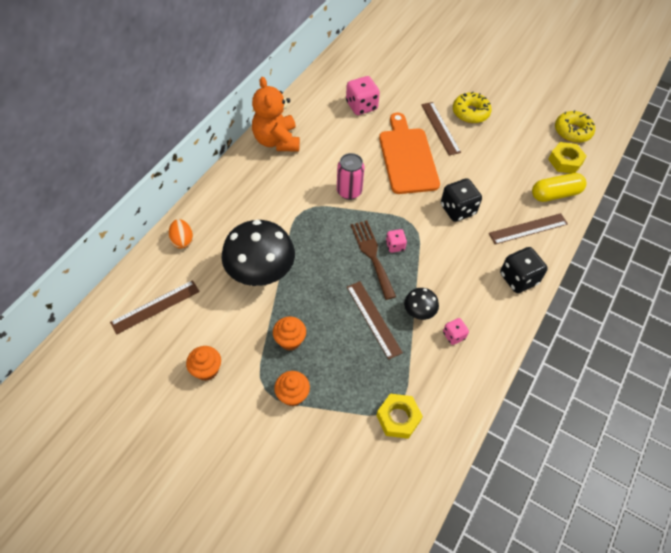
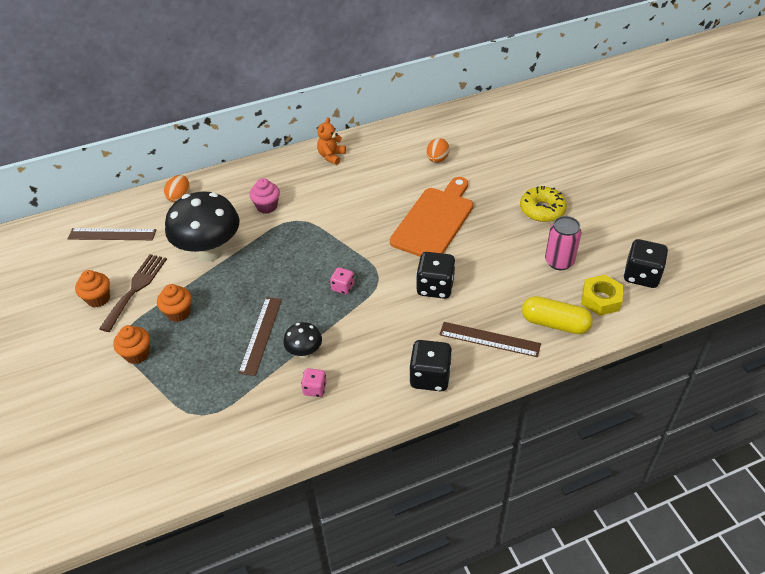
camera: 40 degrees right, 10 degrees down
orange teddy bear [252,77,300,152] -> orange teddy bear [317,117,346,165], size x0.55
pink can [337,153,365,200] -> pink can moved to [545,216,581,270]
pink dice [346,76,380,115] -> orange egg [427,138,450,163]
brown fork [351,220,396,300] -> brown fork moved to [99,254,167,332]
yellow nut [376,394,423,439] -> none
brown ruler [421,102,461,156] -> none
yellow donut [555,110,595,143] -> black dice [623,239,668,288]
none -> pink cupcake [249,178,280,214]

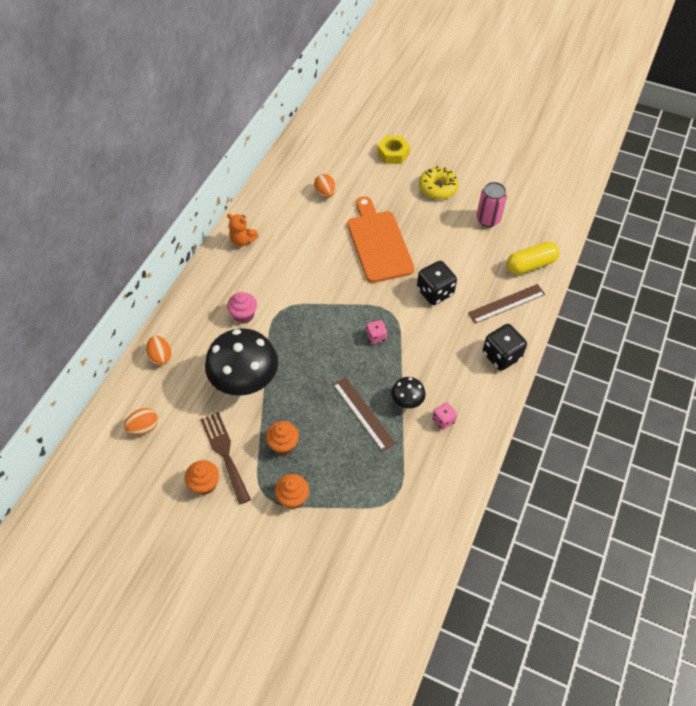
camera: 45 degrees left, 10 degrees up
brown ruler [68,228,156,240] -> orange egg [124,408,158,435]
orange teddy bear [317,117,346,165] -> orange teddy bear turned 45 degrees counterclockwise [227,214,259,247]
yellow nut [581,275,624,316] -> yellow nut moved to [377,136,410,164]
black dice [623,239,668,288] -> none

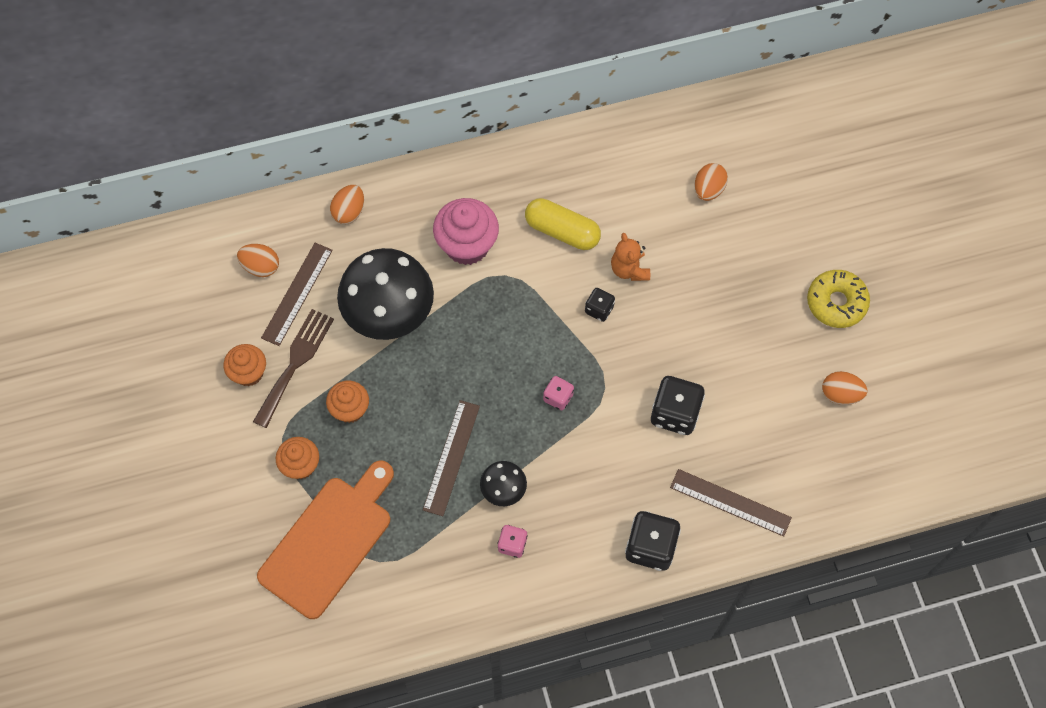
camera: 50 degrees right, 10 degrees up
orange teddy bear [227,214,259,247] -> orange teddy bear moved to [611,233,650,281]
pink cupcake [227,292,257,324] -> pink cupcake [433,198,499,265], size x1.59
orange cutting board [347,196,414,283] -> orange cutting board moved to [257,461,394,619]
yellow nut [377,136,410,164] -> none
pink can [476,182,507,227] -> orange egg [822,371,867,405]
yellow capsule [507,242,560,275] -> yellow capsule moved to [525,198,601,250]
none -> brown ruler [261,243,333,346]
none -> black dice [585,288,615,322]

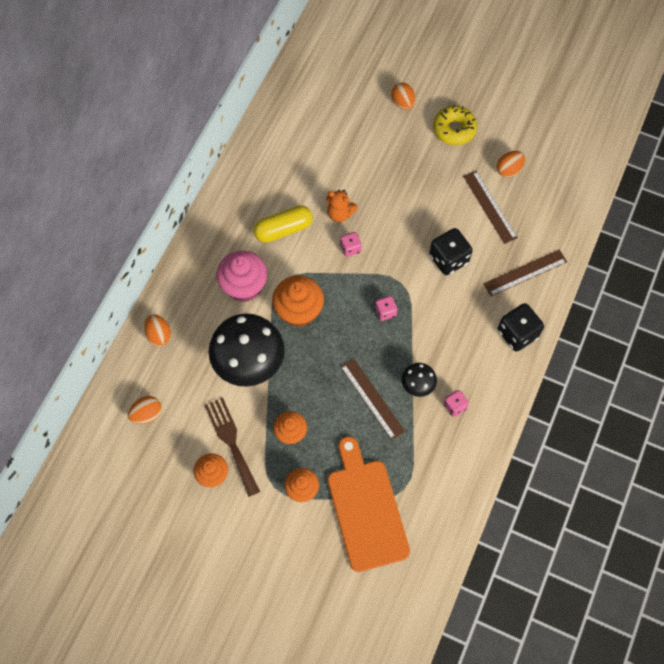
camera: 50 degrees left, 0 degrees up
brown ruler [261,243,333,346] -> brown ruler moved to [463,171,518,244]
black dice [585,288,615,322] -> pink dice [340,232,362,257]
orange egg [694,163,728,201] -> orange egg moved to [391,83,415,110]
none -> orange cupcake [272,276,324,327]

